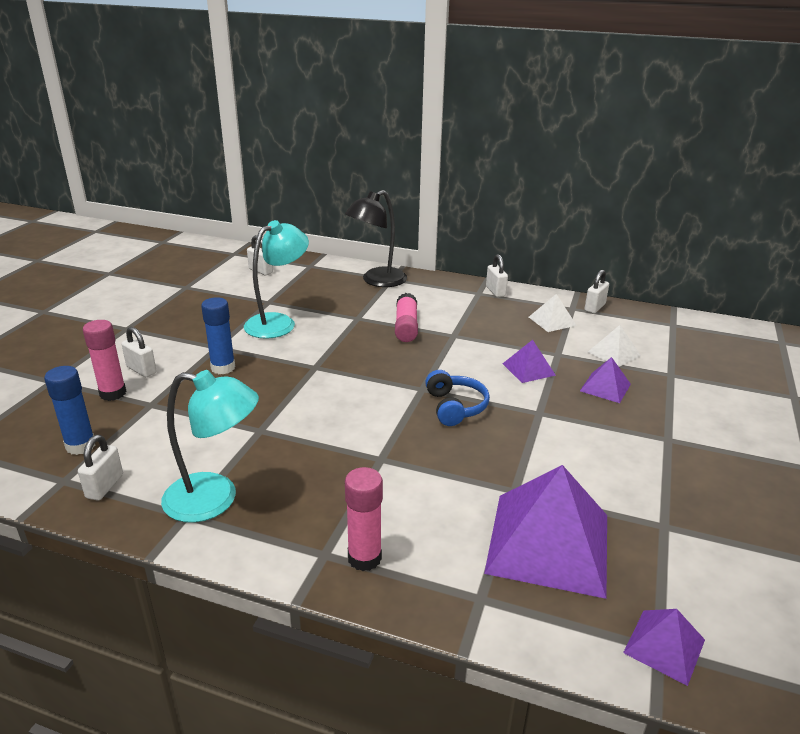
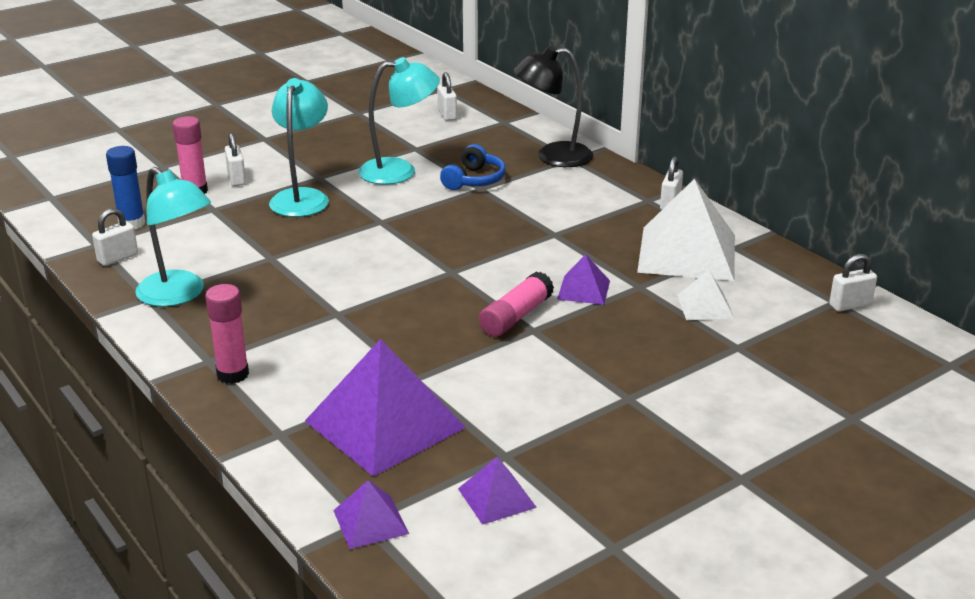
camera: 35 degrees right, 0 degrees up
blue glue stick [201,297,235,374] -> turquoise lamp [269,78,329,217]
pink glue stick [395,293,418,342] -> pink glue stick moved to [479,272,554,337]
blue headphones [425,370,490,426] -> blue headphones moved to [440,144,506,190]
white pyramid [529,294,577,332] -> white pyramid [637,178,735,281], size x2.09
purple pyramid [580,357,631,403] -> purple pyramid moved to [458,457,537,525]
white padlock [584,270,609,314] -> white padlock moved to [829,254,877,312]

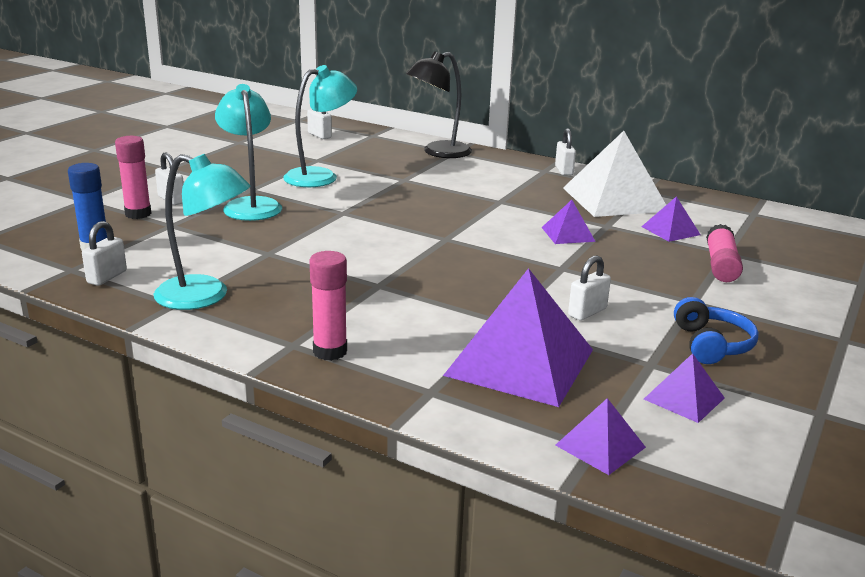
camera: 25 degrees left, 5 degrees down
blue headphones [440,144,506,190] -> blue headphones moved to [674,297,759,364]
pink glue stick [479,272,554,337] -> pink glue stick moved to [706,224,743,282]
white pyramid [677,270,734,320] -> purple pyramid [641,196,701,242]
white padlock [829,254,877,312] -> white padlock moved to [568,255,611,321]

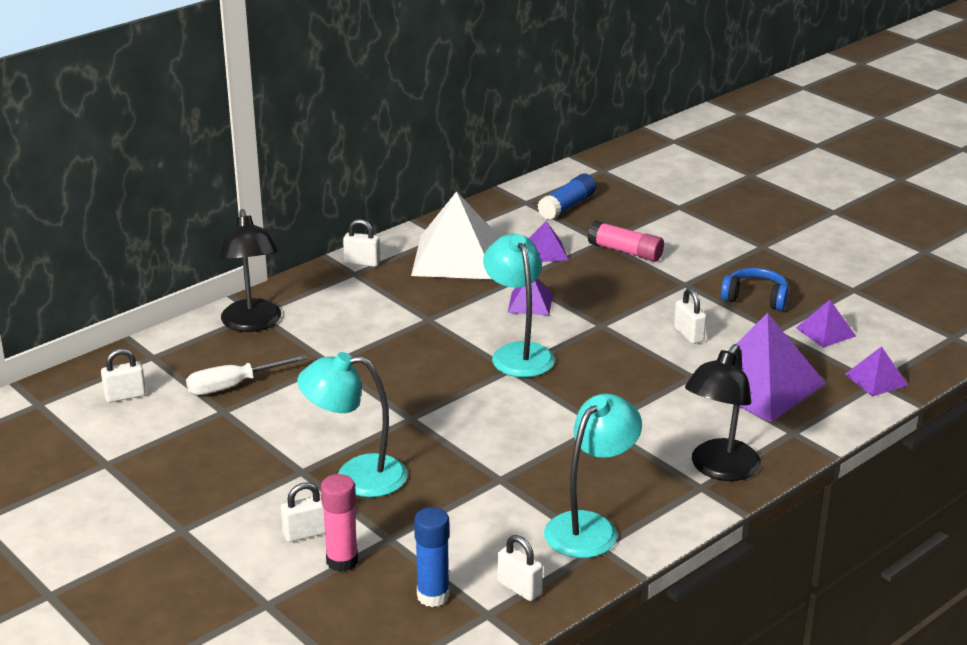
camera: 70 degrees left, 5 degrees up
turquoise lamp [283,65,357,187] -> turquoise lamp moved to [483,234,555,377]
pink glue stick [310,251,347,361] -> black lamp [685,344,761,481]
none -> white screwdriver [186,355,308,395]
none -> blue glue stick [537,174,596,220]

